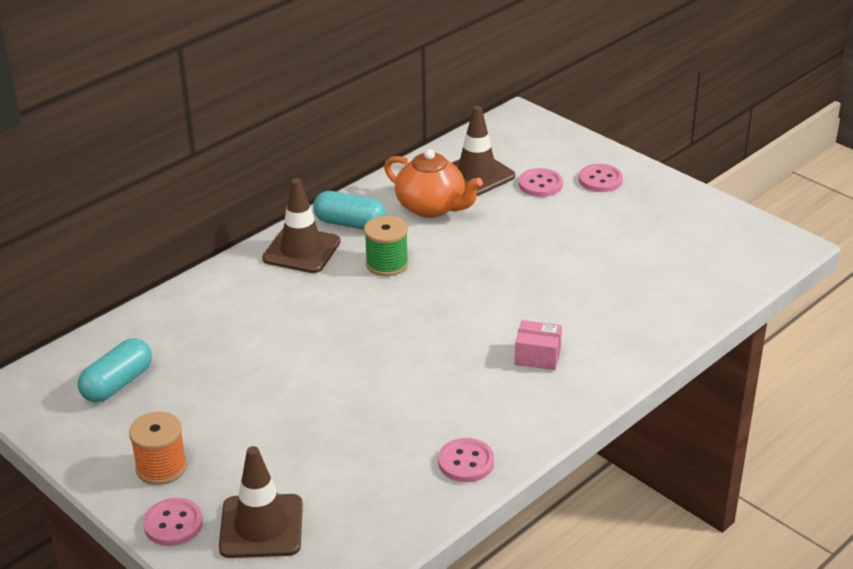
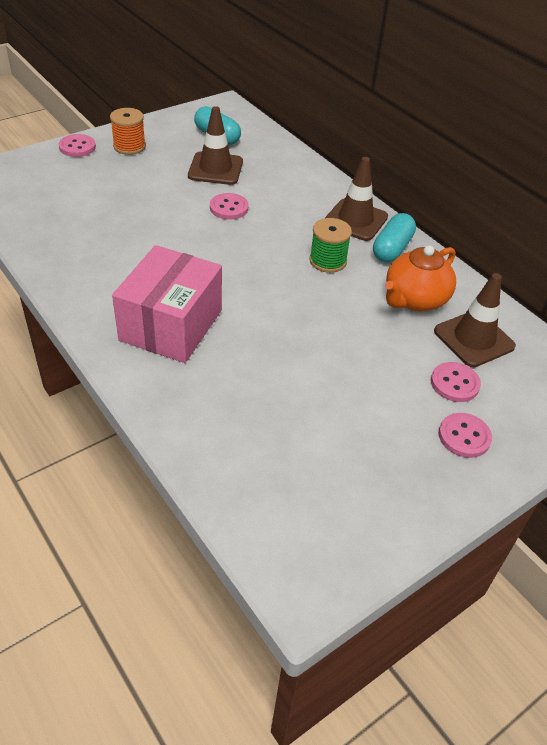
camera: 95 degrees right, 10 degrees up
brown traffic cone [219,446,303,558] -> brown traffic cone moved to [188,106,243,185]
pink button [438,438,494,482] -> pink button moved to [210,193,249,220]
pink box [515,320,562,370] -> pink box [112,245,222,363], size x2.26

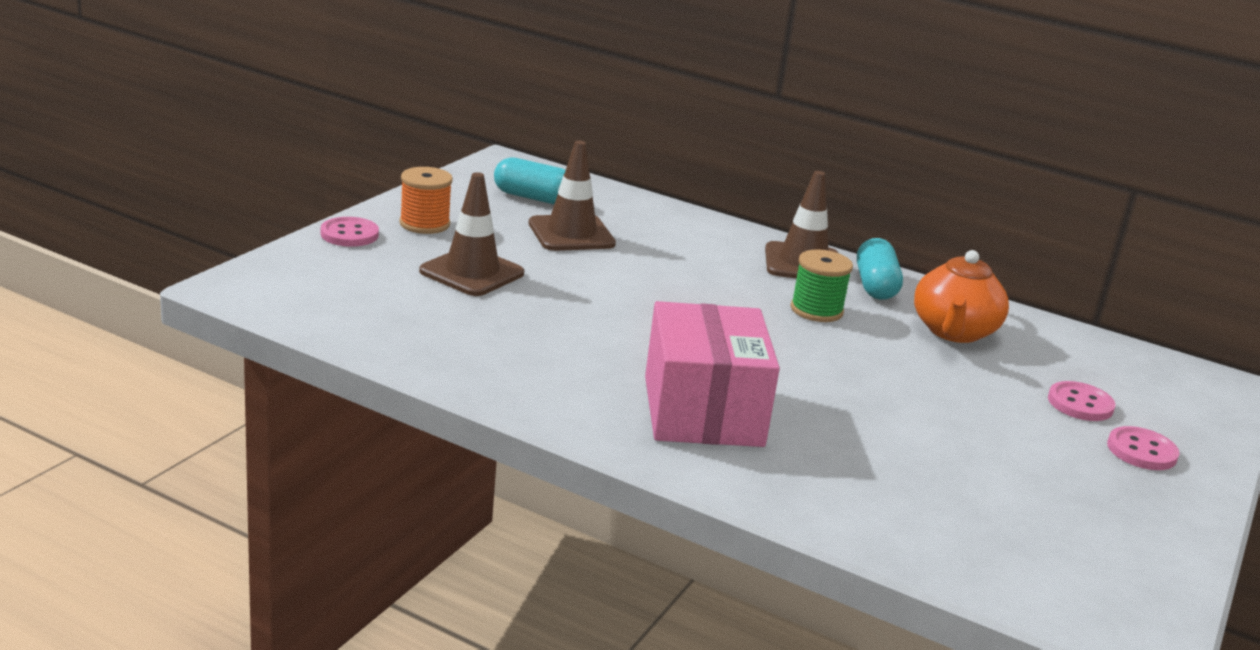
camera: 25 degrees left, 20 degrees down
pink button [210,193,249,220] -> none
brown traffic cone [434,273,516,367] -> brown traffic cone moved to [419,172,524,296]

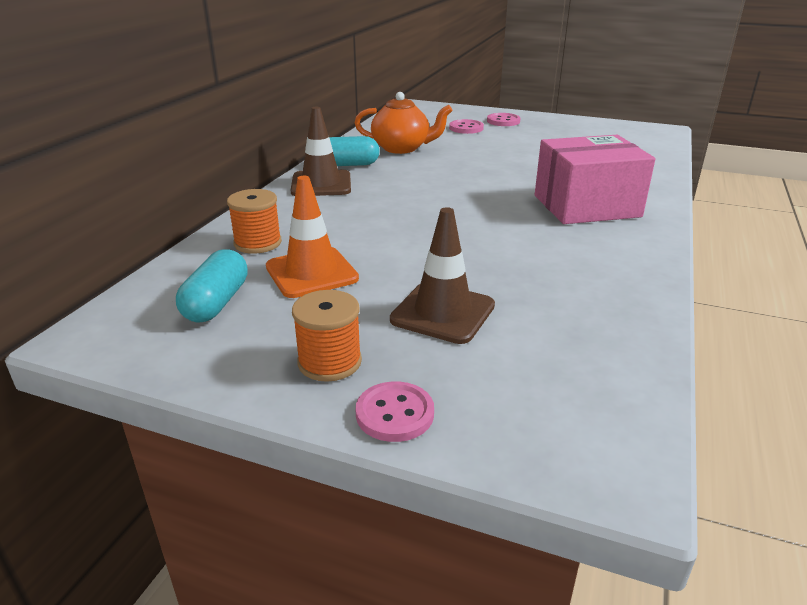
camera: 95 degrees left, 5 degrees up
brown traffic cone [529,141,616,251] -> orange traffic cone [266,176,359,298]
green spool [790,249,853,322] -> none
none -> orange spool [227,189,282,254]

